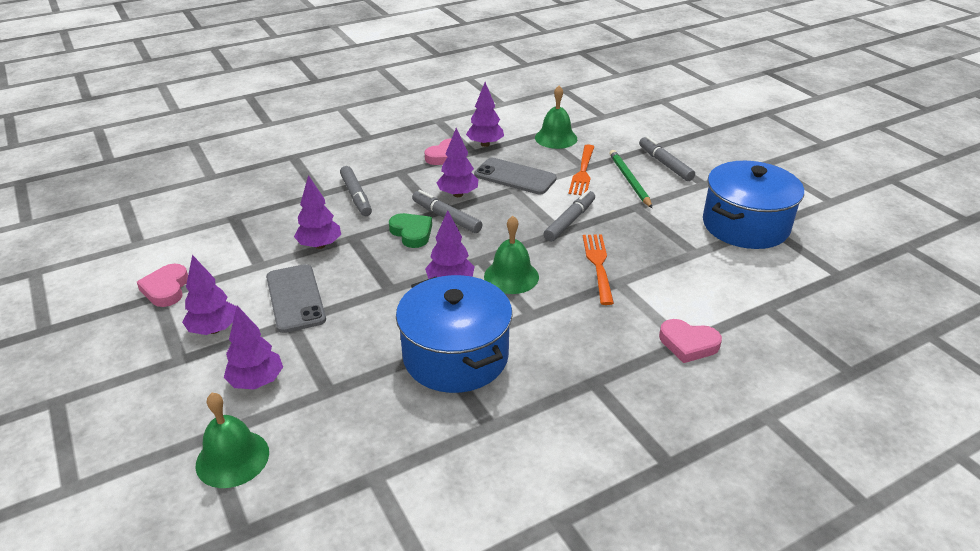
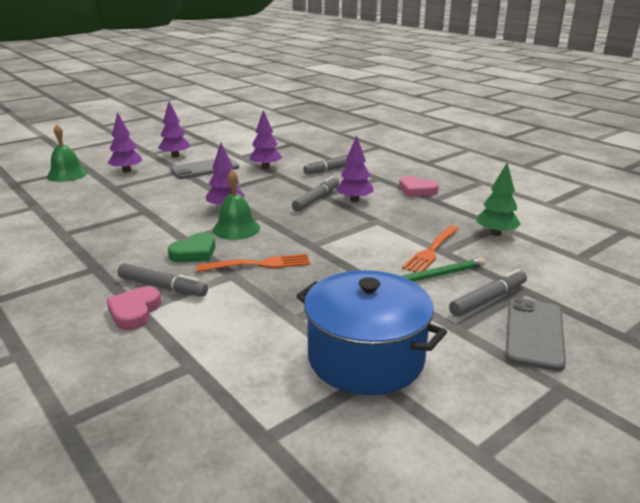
camera: 80 degrees right, 10 degrees down
pink heart [137,264,188,307] -> none
green heart [389,213,432,248] -> green heart moved to [168,233,215,262]
blue pot [396,275,513,393] -> none
purple tree [466,82,504,147] -> none
grey phone [474,158,557,194] -> grey phone moved to [505,298,566,371]
green bell [535,86,577,149] -> green tree [476,163,521,236]
grey marker [544,190,595,242] -> grey marker moved to [117,263,208,297]
orange fork [569,144,594,195] -> orange fork turned 60 degrees counterclockwise [402,226,459,273]

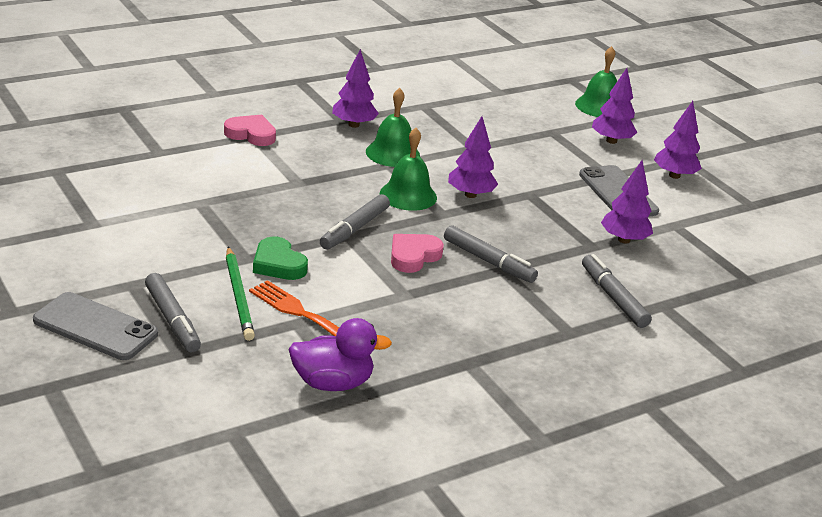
camera: 95 degrees right, 5 degrees up
grey marker [117,263,208,297] -> grey marker moved to [320,194,390,249]
green heart [168,233,215,262] -> green heart moved to [253,236,308,280]
orange fork [196,254,310,272] -> none
blue pot [296,270,447,395] -> none
purple tree [336,136,374,202] -> purple tree moved to [332,49,379,128]
pink heart [399,176,439,197] -> pink heart moved to [391,234,444,273]
green tree [476,163,521,236] -> purple duck [288,318,392,391]
none -> green bell [366,88,420,167]

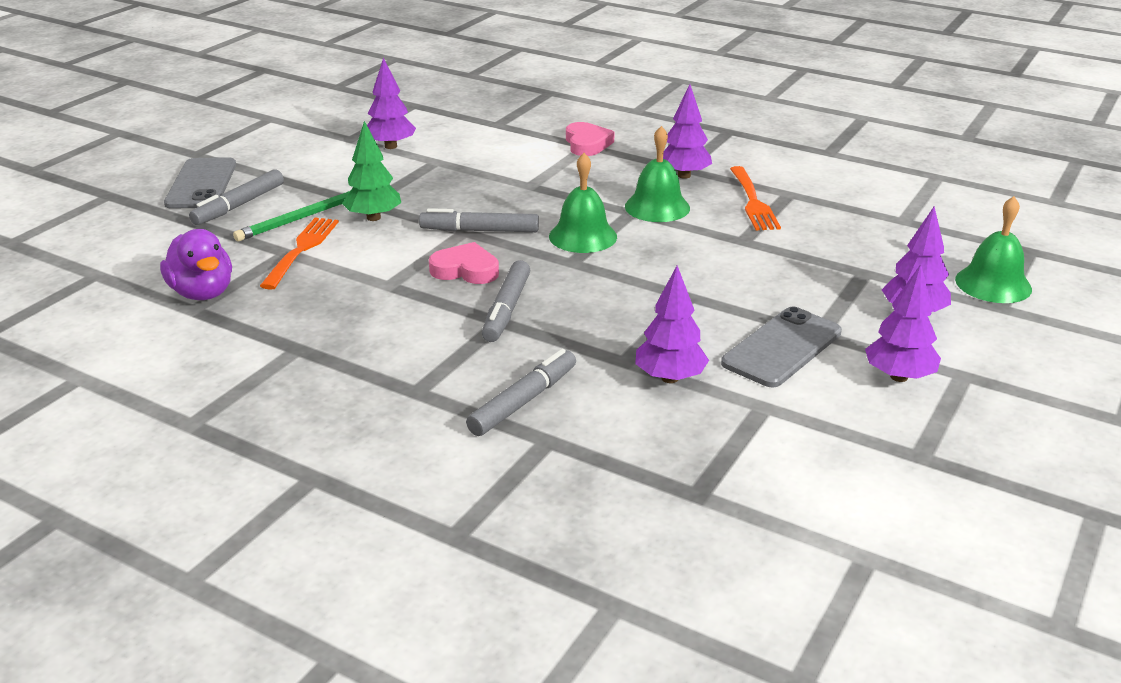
camera: 65 degrees right, 0 degrees up
green heart [253,236,308,280] -> green tree [342,121,401,221]
purple tree [448,116,498,198] -> purple tree moved to [367,58,416,149]
none -> orange fork [730,166,781,230]

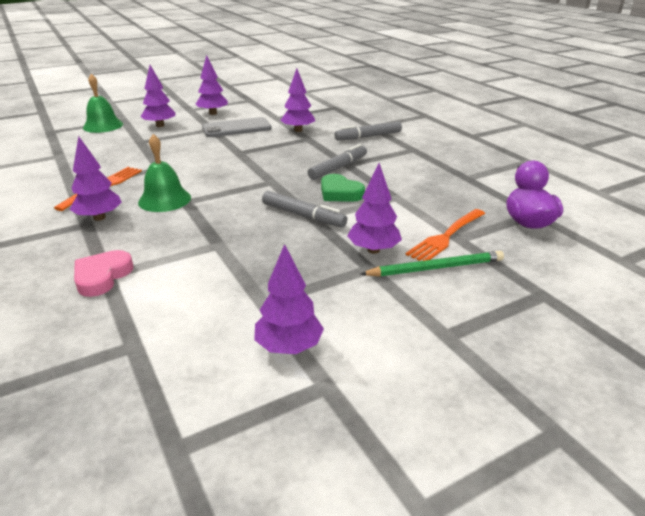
camera: 150 degrees left, 0 degrees up
grey phone [164,157,236,209] -> none
grey marker [189,169,284,225] -> none
green tree [342,121,401,221] -> purple tree [347,163,402,254]
pink heart [429,242,499,284] -> green heart [321,174,365,202]
green bell [549,153,617,253] -> none

